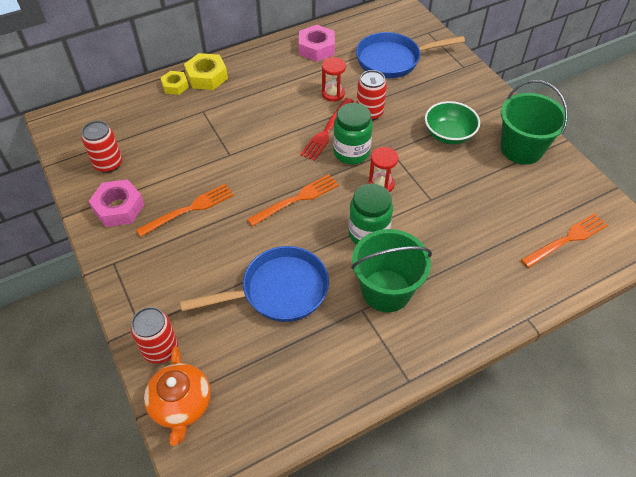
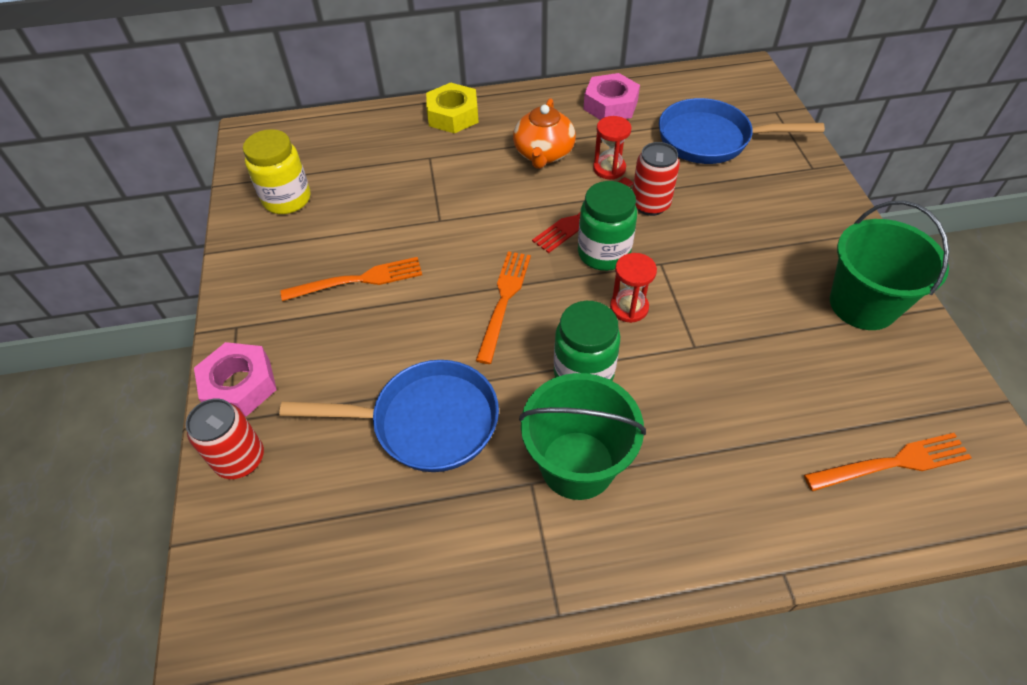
camera: 20 degrees right, 0 degrees up
red can [82,121,122,173] -> yellow jar [243,129,310,214]
pink nut [89,179,145,227] -> pink nut moved to [194,342,277,417]
orange teapot [144,346,211,446] -> orange teapot moved to [513,98,576,169]
yellow nut [161,71,189,95] -> none
orange fork [247,174,339,226] -> orange fork turned 60 degrees counterclockwise [476,251,531,364]
green bowl [425,101,480,144] -> none

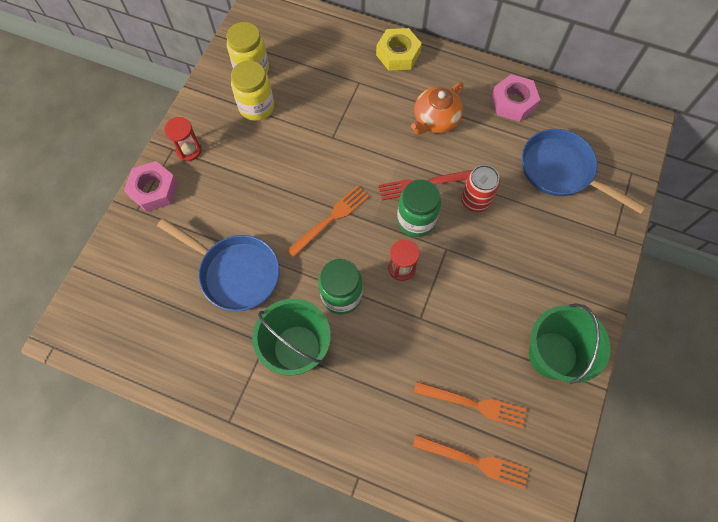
camera: 30 degrees right, 15 degrees up
red can [186,399,264,479] -> none
orange fork [281,257,422,301] -> orange fork moved to [414,381,527,429]
red hourglass [593,116,632,179] -> red hourglass moved to [164,117,202,161]
none -> yellow jar [231,61,274,121]

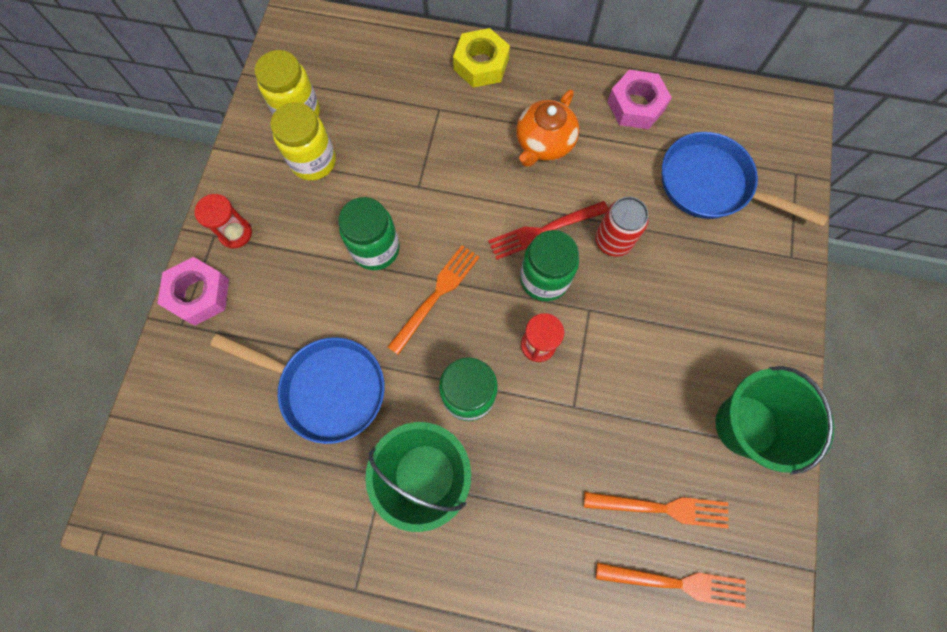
camera: 10 degrees left, 5 degrees up
none -> green jar [339,197,400,270]

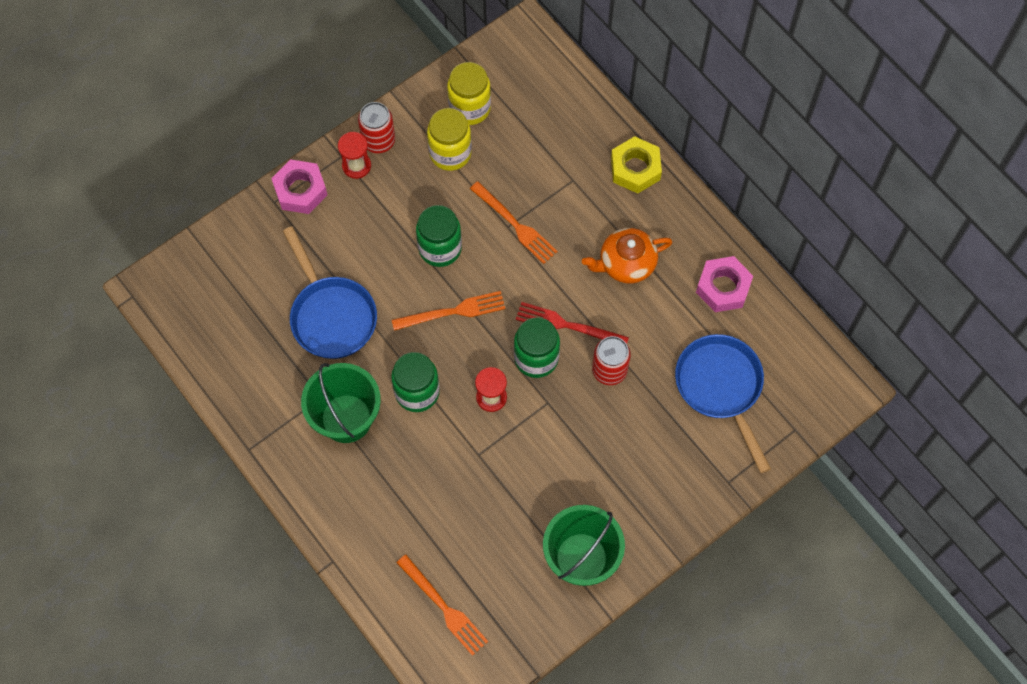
camera: 40 degrees right, 5 degrees down
orange fork [584,492,729,529] -> orange fork moved to [470,181,558,264]
none -> red can [358,102,395,153]

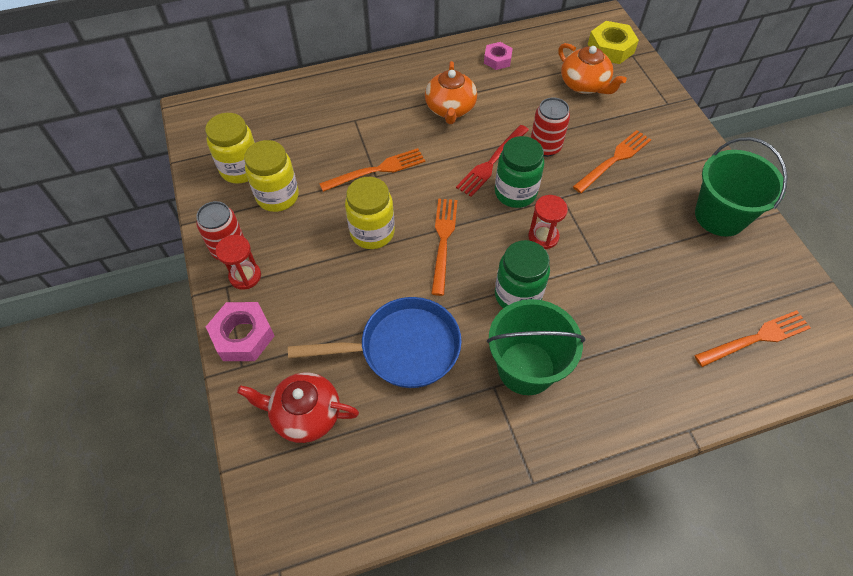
camera: 70 degrees left, 10 degrees down
green jar [416,205,462,267] -> yellow jar [345,177,395,249]
yellow nut [611,136,662,193] -> yellow nut moved to [588,21,639,64]
blue pan [675,334,771,473] -> orange teapot [558,43,627,94]
pink nut [696,256,753,312] -> pink nut [484,42,513,70], size x0.64
none -> red teapot [237,372,359,443]
none -> orange fork [573,130,651,193]

